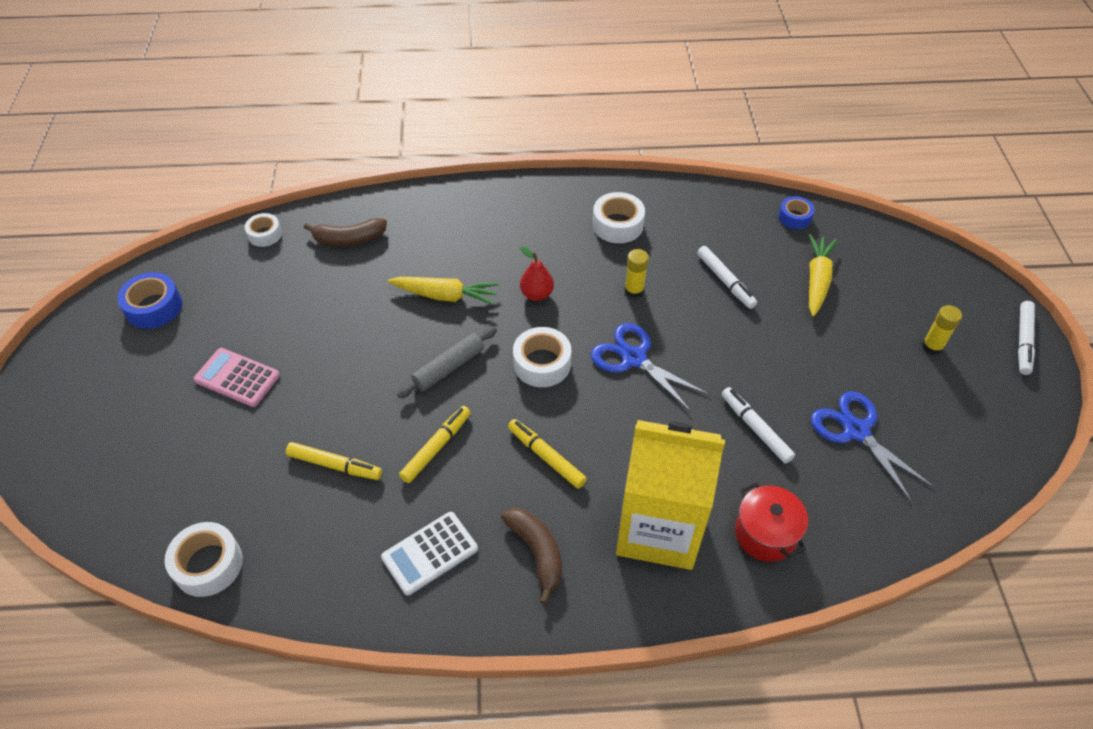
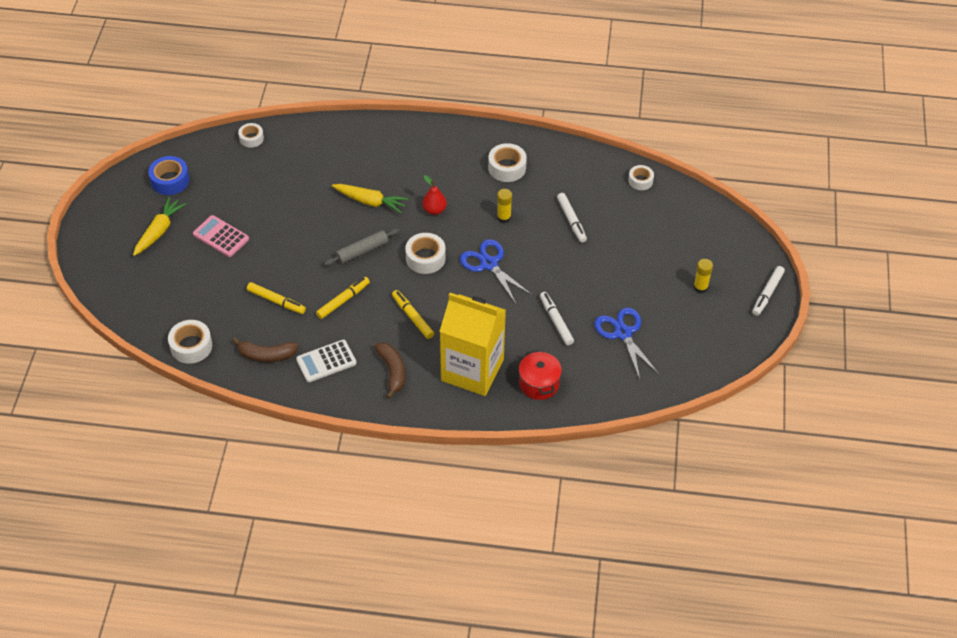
camera: 10 degrees right, 0 degrees up
brown banana [304,218,387,246] -> brown banana moved to [232,337,299,362]
blue tape [778,196,815,229] -> white tape [628,165,654,190]
yellow carrot [809,234,837,317] -> yellow carrot moved to [133,197,186,256]

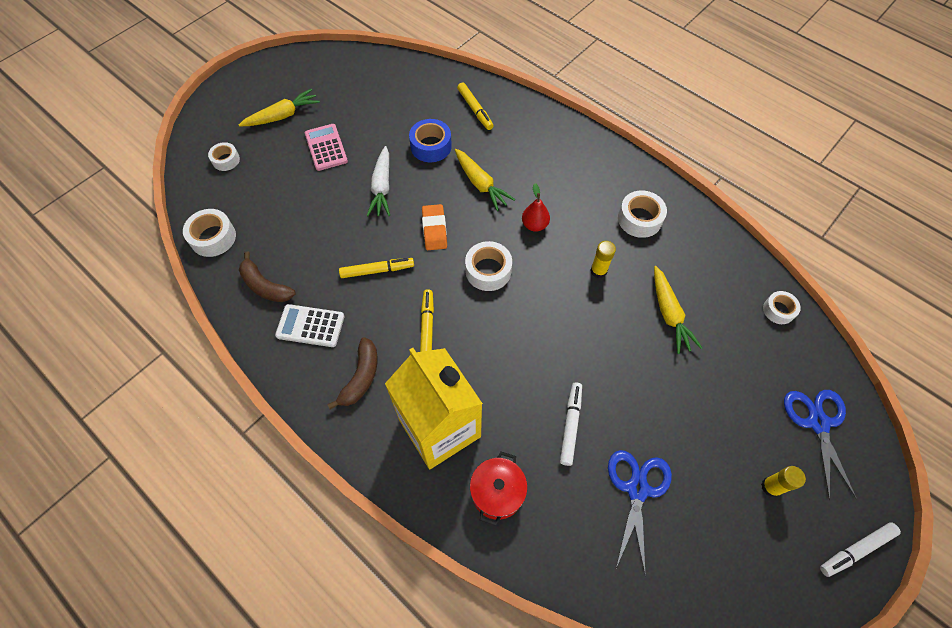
camera: 35 degrees right, 10 degrees up
blue tape [148,156,190,195] -> blue tape moved to [409,119,452,162]
white tape [238,123,264,148] -> white tape moved to [208,142,240,171]
yellow marker [247,282,306,314] -> yellow marker moved to [457,82,494,130]
grey rolling pin [324,228,400,266] -> orange eraser [422,204,447,250]
blue scissors [460,239,532,304] -> blue scissors moved to [784,390,857,500]
white marker [557,193,587,243] -> yellow carrot [654,266,702,354]
none -> white carrot [367,146,390,216]

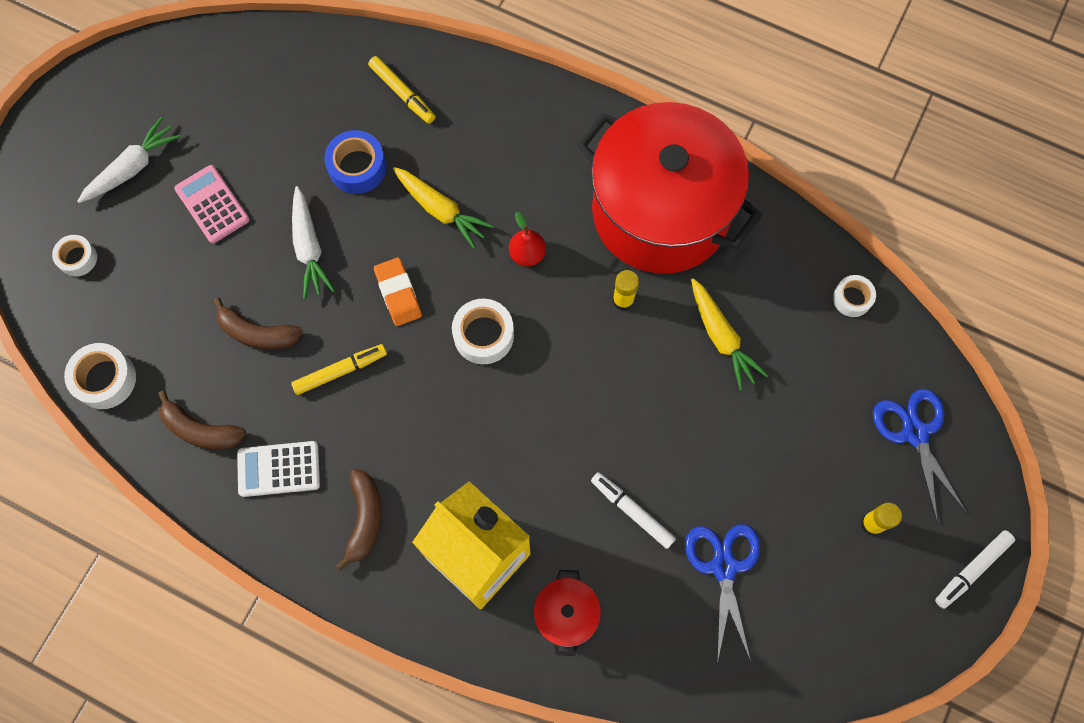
camera: 15 degrees left, 10 degrees up
yellow carrot [239,89,320,126] -> white carrot [77,117,181,203]
yellow marker [420,289,434,352] -> none
white marker [560,383,582,466] -> white marker turned 45 degrees counterclockwise [591,472,676,549]
white tape [618,190,667,238] -> red pot [577,102,762,274]
none -> brown banana [213,298,303,350]

